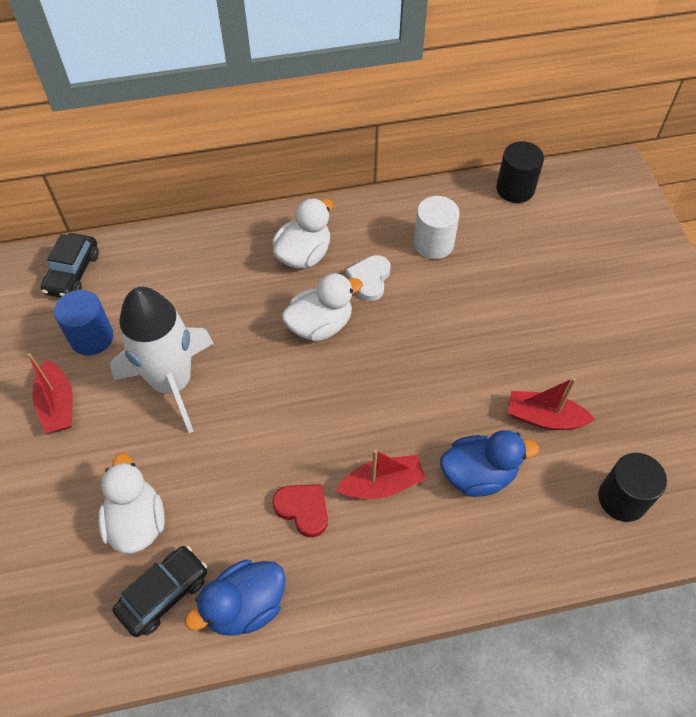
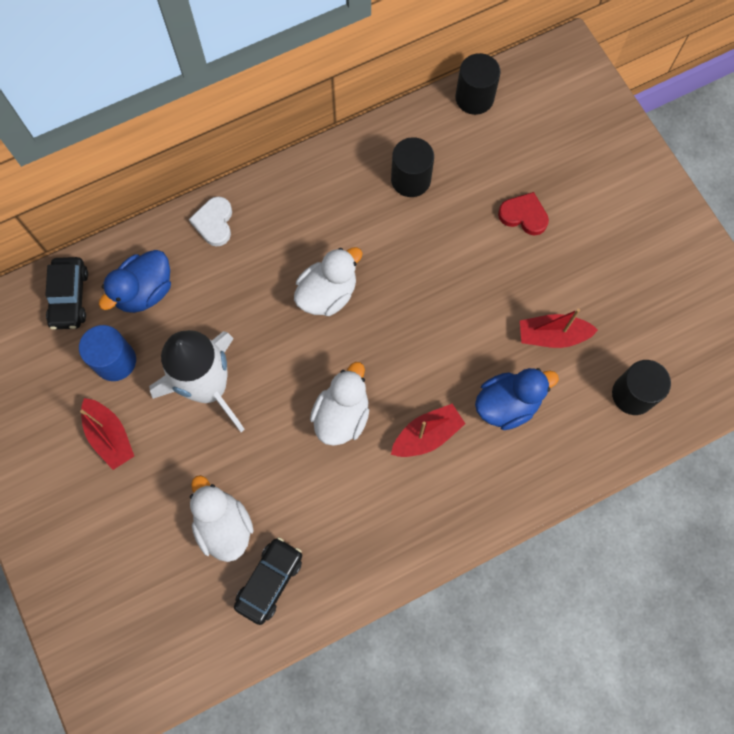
camera: 15 degrees left, 15 degrees up
blue duck [185,560,285,636] -> blue duck moved to [99,250,171,313]
white duck [272,198,333,269] -> white duck moved to [310,362,369,446]
red heart [272,484,328,538] -> red heart moved to [498,192,549,236]
white heart [346,255,390,301] -> white heart moved to [189,196,232,247]
white cylinder [414,196,460,259] -> black cylinder [391,137,434,197]

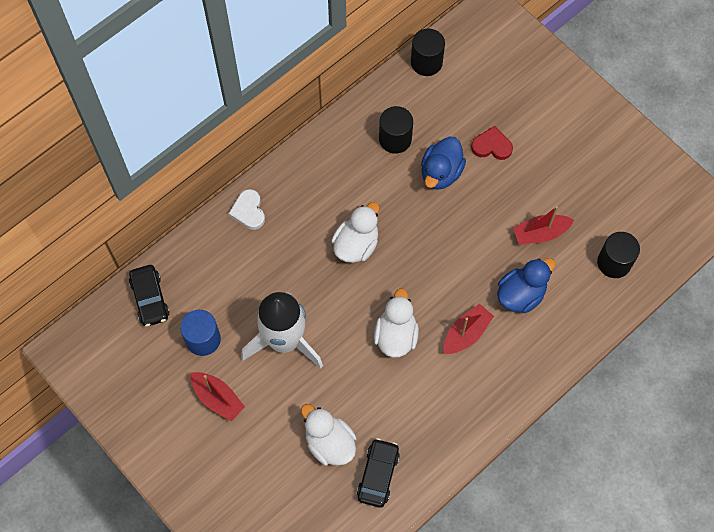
camera: 15 degrees left, 5 degrees down
blue duck [99,250,171,313] -> blue duck moved to [421,137,466,190]

